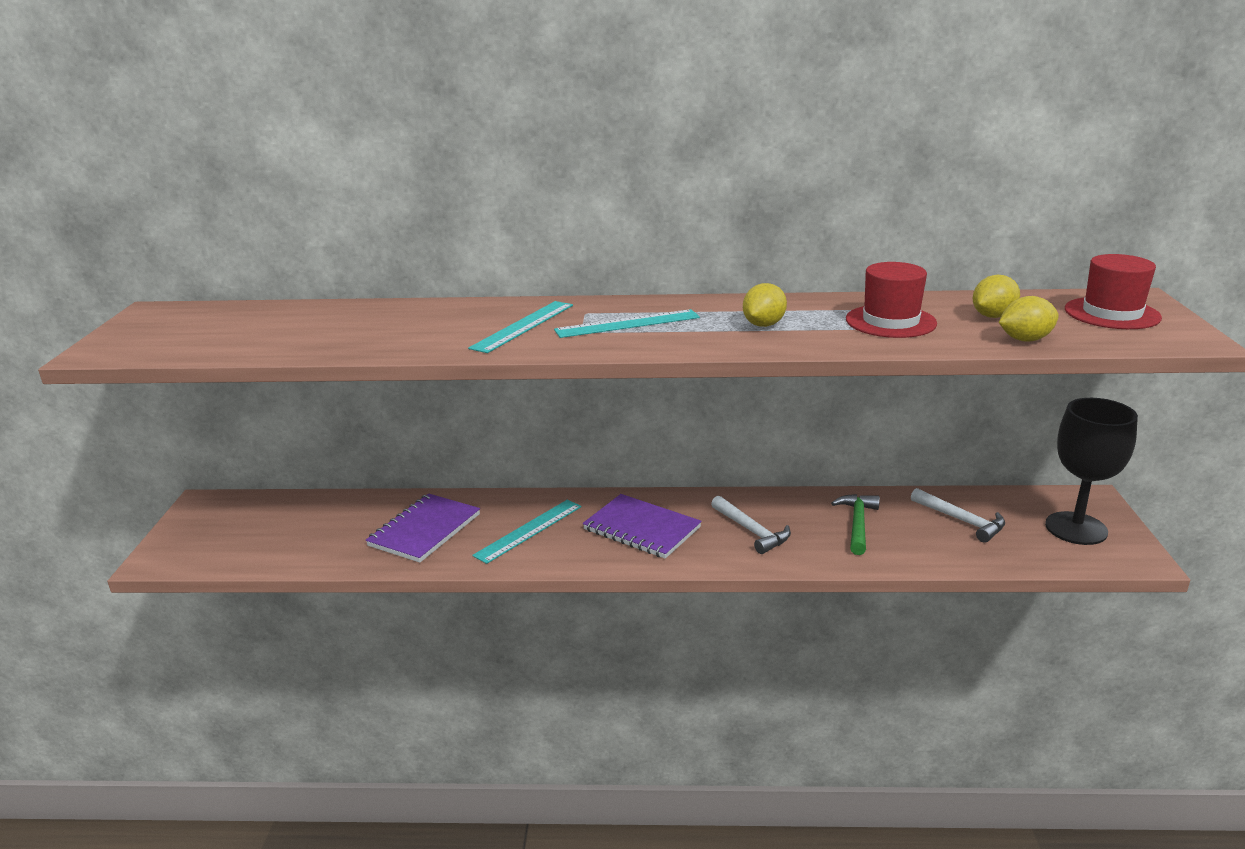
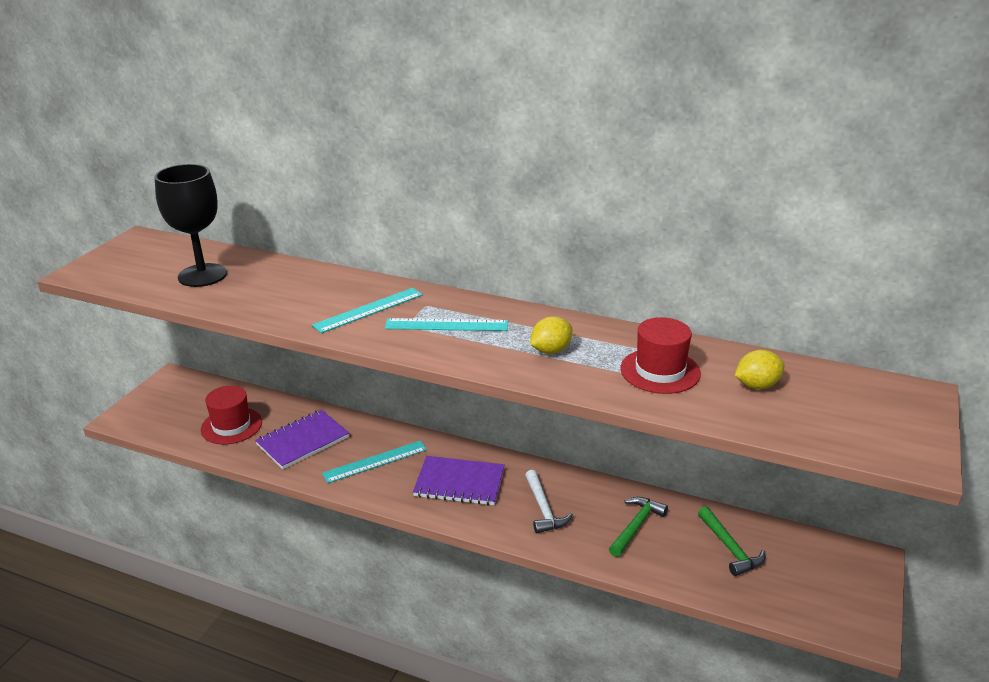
camera: 20 degrees right, 5 degrees up
purple notebook [583,494,702,559] -> purple notebook turned 45 degrees counterclockwise [413,456,505,505]
white hammer [911,488,1005,543] -> green hammer [698,506,765,576]
yellow lemon [999,296,1059,342] -> none
black goblet [1045,398,1138,545] -> black goblet moved to [155,164,227,287]
red hat [1065,254,1162,329] -> red hat moved to [201,386,262,444]

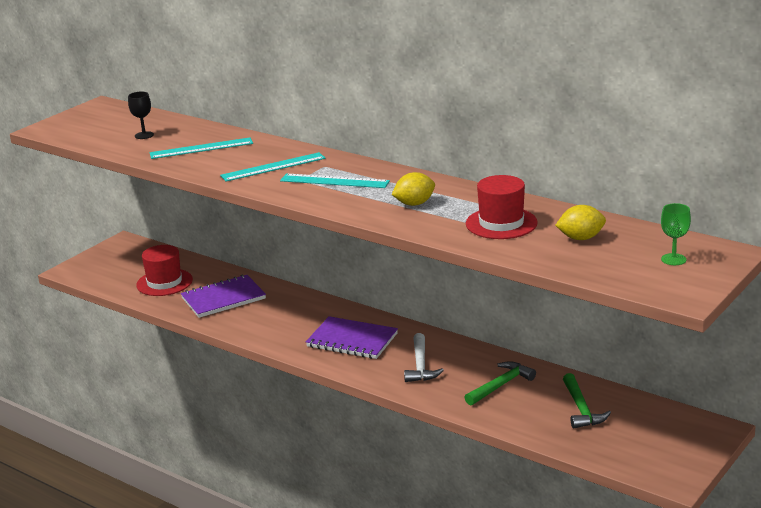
camera: 15 degrees right, 5 degrees down
black goblet [155,164,227,287] -> black goblet [128,92,154,139], size x0.45
turquoise ruler [322,441,427,483] -> turquoise ruler moved to [150,137,253,159]
none -> green goblet [661,203,691,265]

